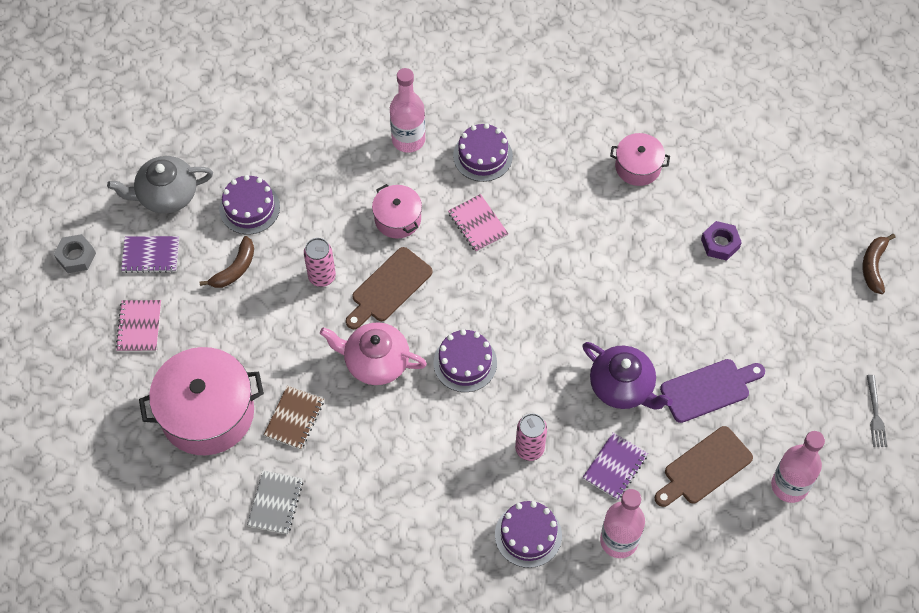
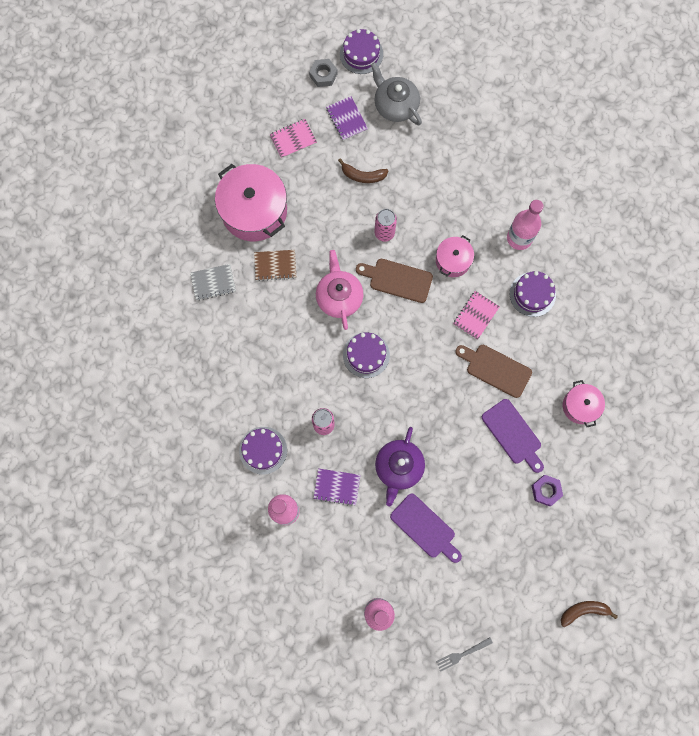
camera: 65 degrees right, 15 degrees up
purple cake [219,175,280,234] -> purple cake moved to [340,29,383,74]
brown cutting board [654,426,753,507] -> brown cutting board moved to [455,345,532,398]
none -> purple cutting board [482,399,544,473]

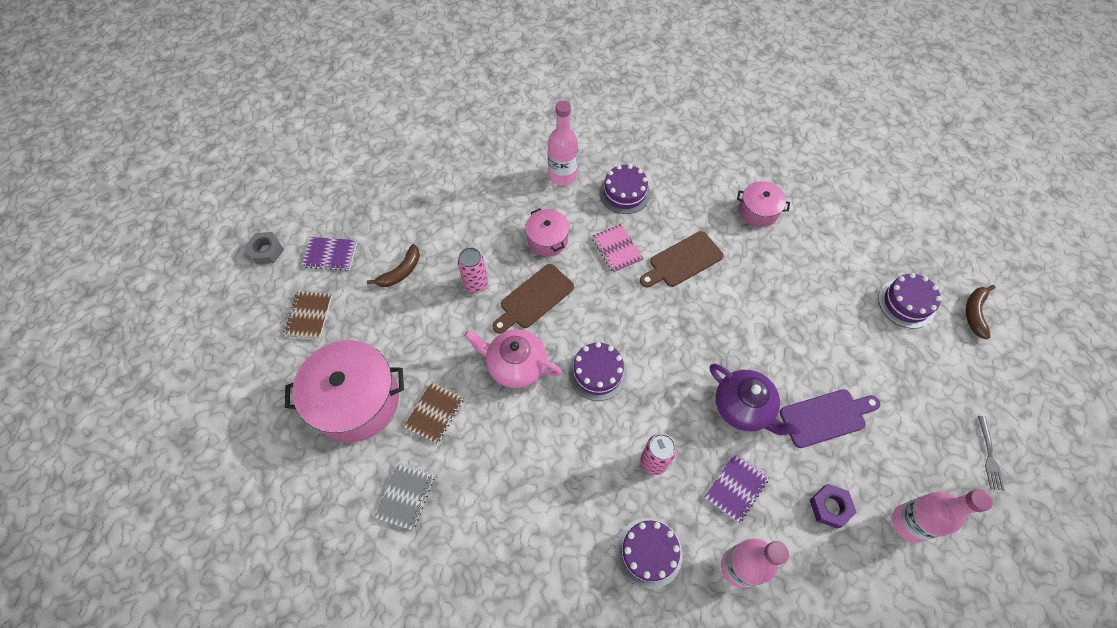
camera: 60 degrees left, 15 degrees down
pink notebook [269,119,317,159] -> brown notebook [284,291,332,340]
purple cake [340,29,383,74] -> purple cake moved to [878,273,942,329]
grey teapot [371,62,422,125] -> none
purple cutting board [482,399,544,473] -> none
purple nut [531,475,563,506] -> purple nut moved to [810,484,857,529]

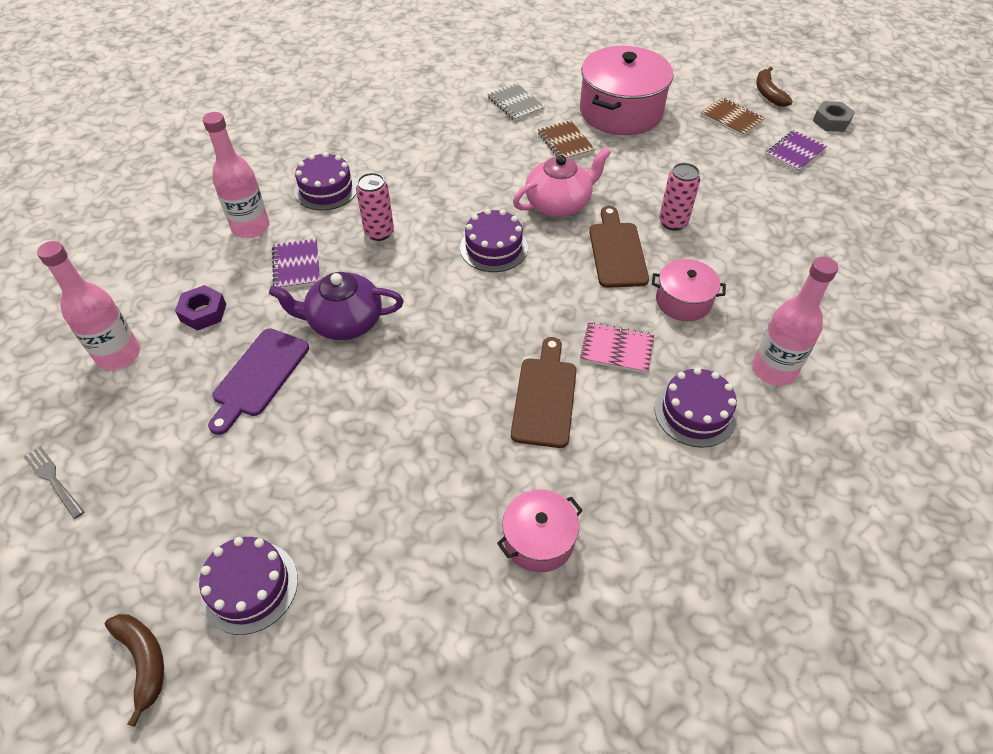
camera: 130 degrees right, 10 degrees down
brown banana [367,244,420,287] -> brown banana moved to [756,67,793,107]

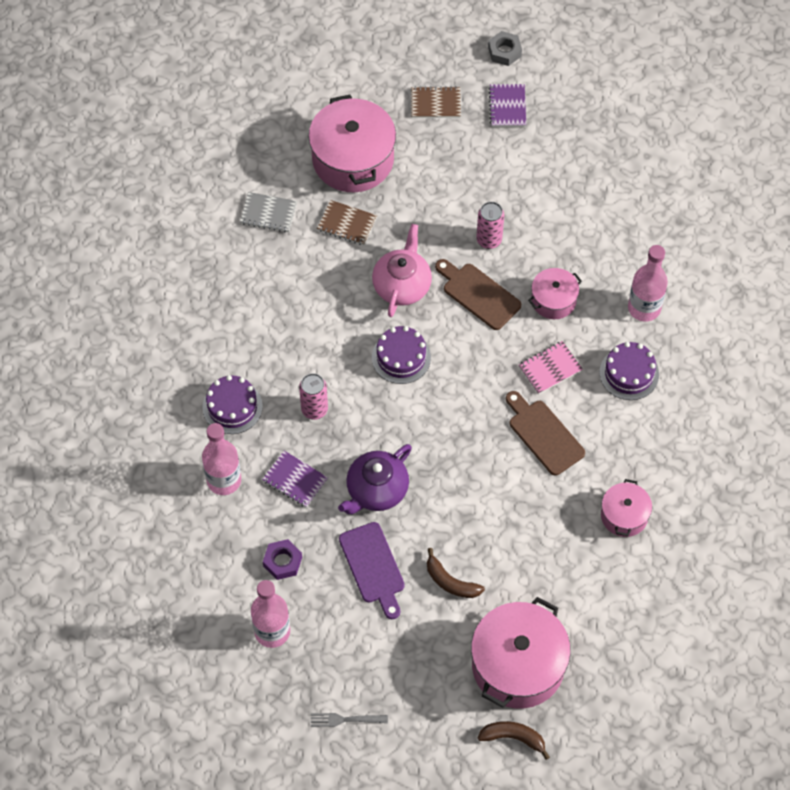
camera: 45 degrees left, 10 degrees up
purple cake [199,537,298,635] -> pink pot [471,597,571,709]
brown banana [756,67,793,107] -> brown banana moved to [427,548,485,598]

